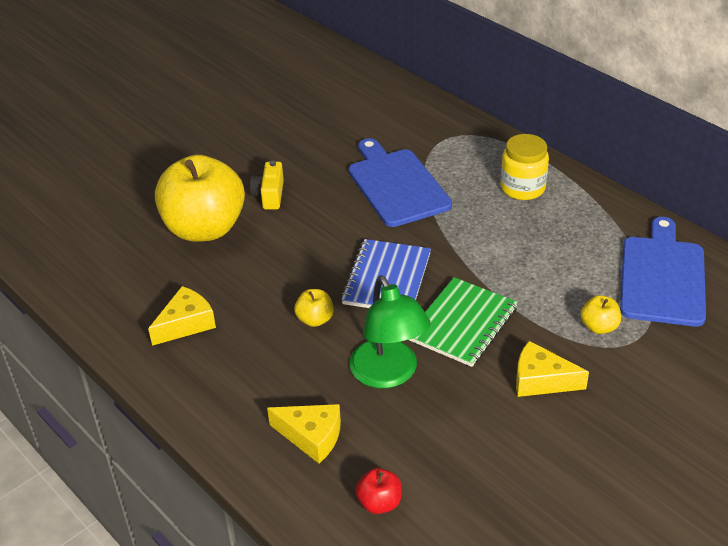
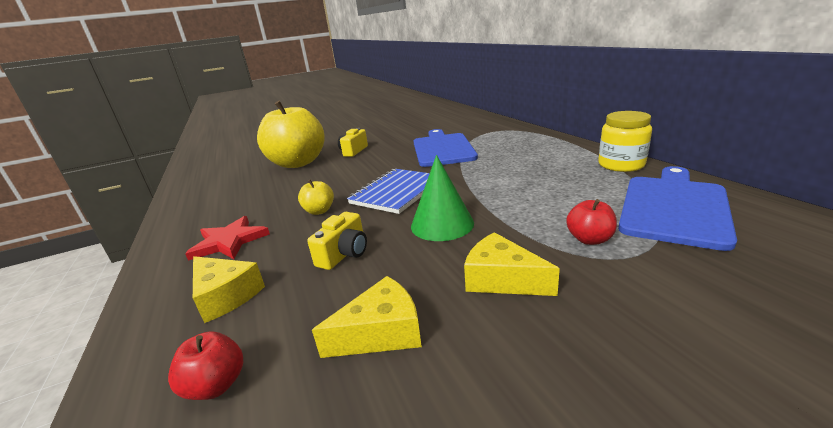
camera: 20 degrees right, 15 degrees down
yellow cheese [148,286,216,346] -> yellow cheese moved to [312,276,422,358]
green lamp [349,275,431,388] -> yellow camera [307,212,367,270]
green notebook [409,277,518,367] -> green cone [411,155,474,241]
yellow jar [501,134,549,200] -> yellow jar moved to [598,111,652,172]
yellow apple [581,295,621,334] -> red apple [566,199,617,245]
none -> red star [185,216,270,261]

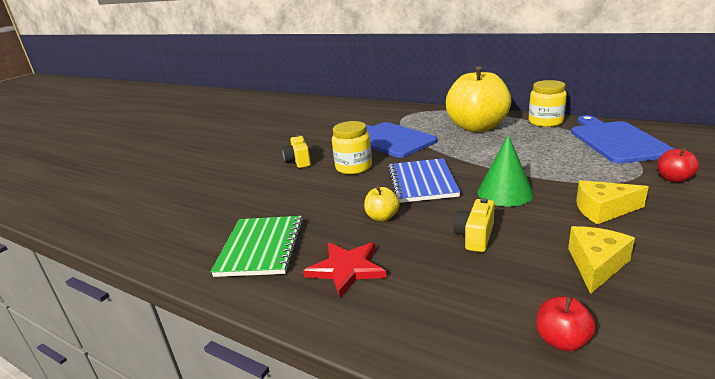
camera: 35 degrees left, 0 degrees up
yellow cheese [193,256,265,323] -> none
yellow apple [257,101,325,168] -> yellow apple moved to [446,66,511,132]
yellow camera [307,212,367,270] -> yellow camera turned 150 degrees counterclockwise [453,198,495,252]
red apple [566,199,617,245] -> red apple moved to [657,147,699,182]
none -> green notebook [211,216,303,277]
none -> yellow jar [332,121,372,174]

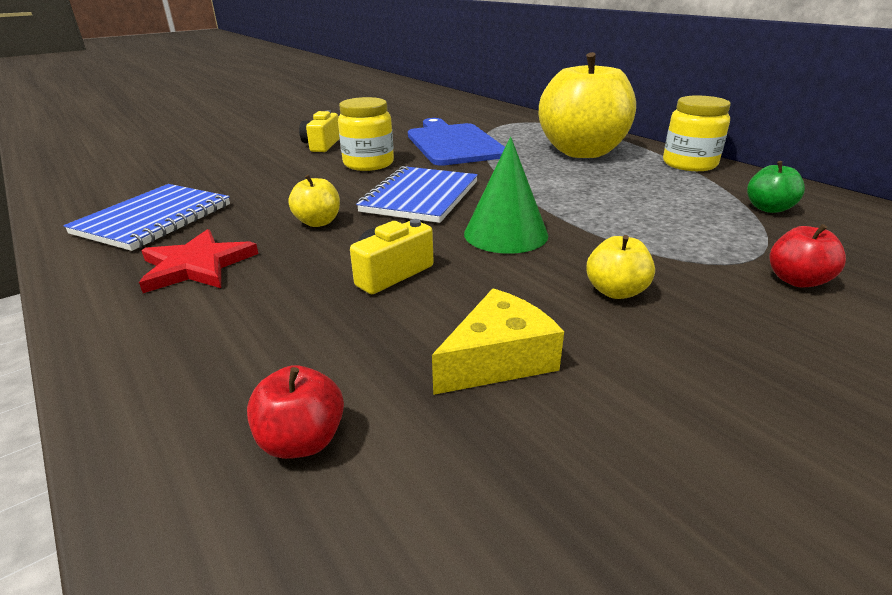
camera: 20 degrees right, 5 degrees up
green notebook [211,216,303,277] -> blue notebook [64,184,230,251]
blue cutting board [571,115,674,164] -> green apple [747,161,805,213]
yellow cheese [576,180,649,224] -> yellow apple [586,235,655,299]

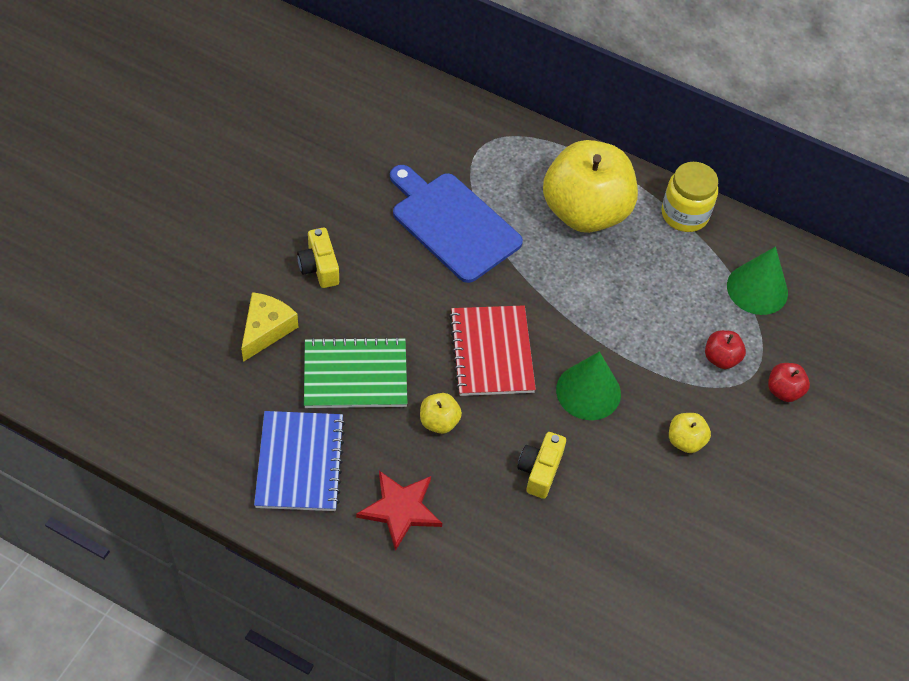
camera: 30 degrees left, 25 degrees up
red apple [247,365,344,459] -> red apple moved to [705,330,746,369]
yellow jar [338,97,394,171] -> none
blue notebook [356,166,478,223] -> red notebook [449,305,536,396]
yellow cheese [432,288,564,395] -> yellow cheese moved to [241,292,298,362]
green apple [747,161,805,213] -> green cone [727,246,788,315]
none -> green notebook [304,337,408,408]

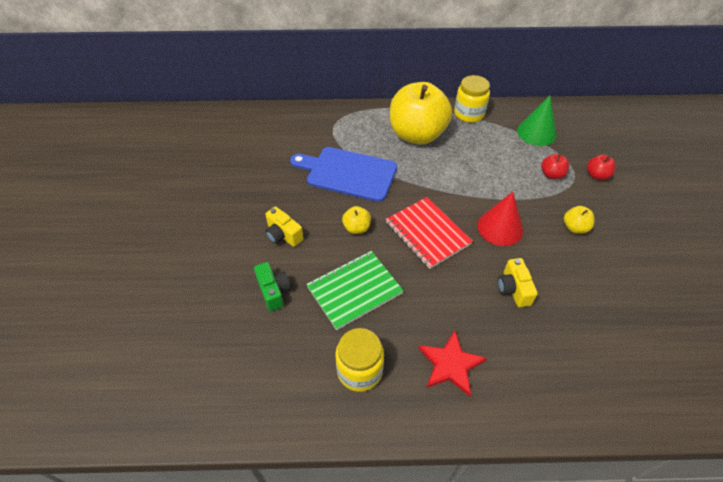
camera: 25 degrees left, 5 degrees down
yellow cheese [241,292,298,362] -> green camera [254,262,291,311]
blue notebook [254,411,345,511] -> yellow jar [335,328,384,392]
yellow apple [420,393,462,434] -> yellow apple moved to [342,206,371,234]
green cone [556,351,621,420] -> red cone [477,192,523,246]

